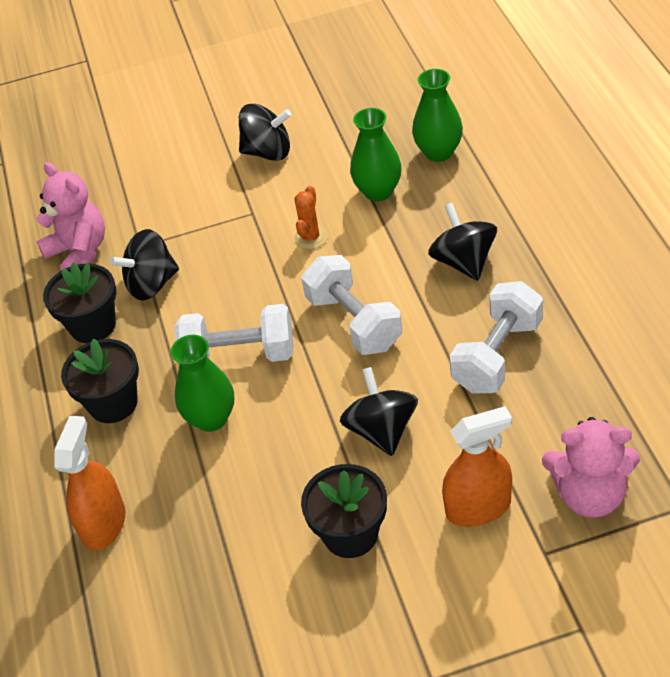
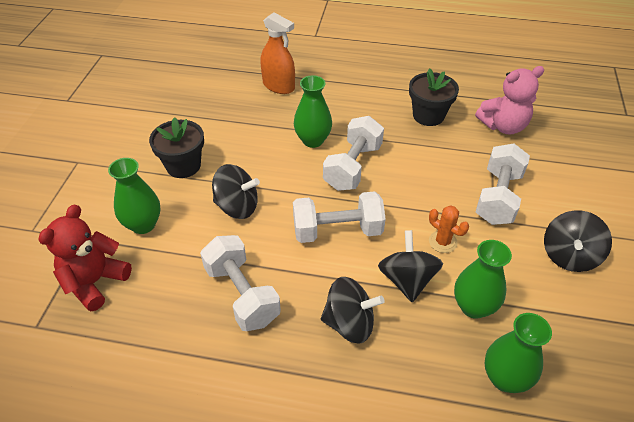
camera: 110 degrees right, 0 degrees up
black flower pot [61,339,139,423] -> none
black spinning top [110,229,179,301] -> black spinning top moved to [378,230,443,302]
orange spray bottle [442,406,512,527] -> green vase [108,158,161,234]
pink teddy bear [542,417,640,518] -> red teddy bear [38,204,132,311]
none -> white dumbbell [476,143,530,225]

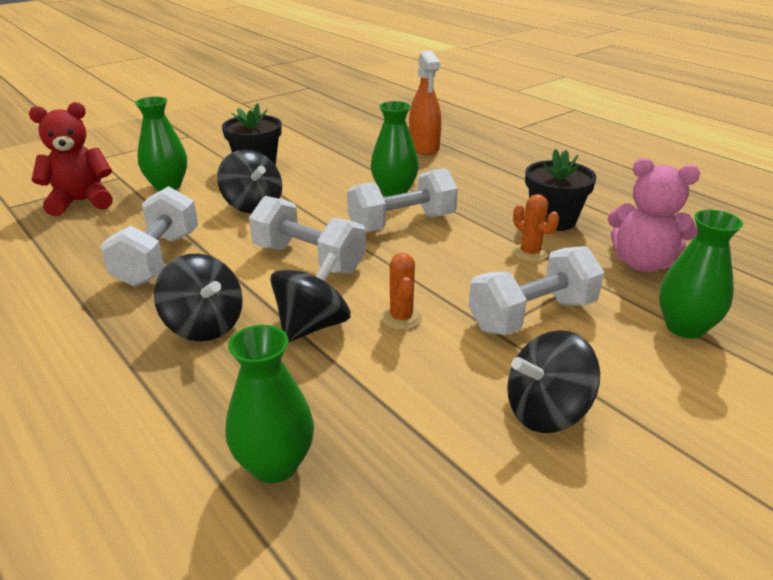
camera: 40 degrees right, 15 degrees down
green vase [454,240,512,319] -> green vase moved to [659,210,743,339]
none -> orange cactus [513,194,559,262]

